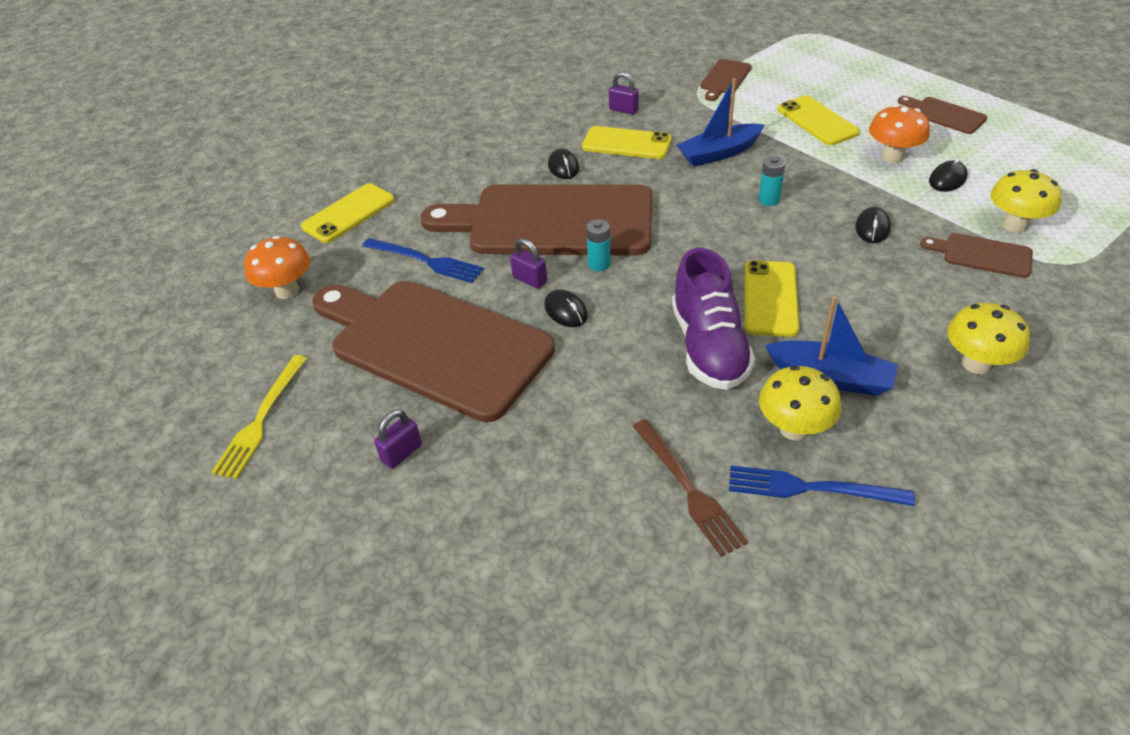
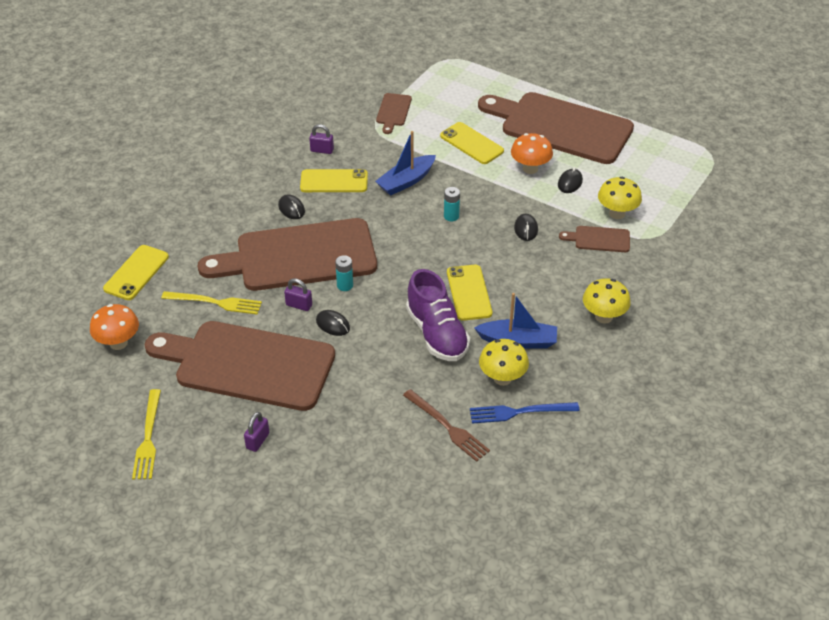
camera: 20 degrees left, 0 degrees up
blue fork [363,238,484,283] -> yellow fork [161,291,262,315]
brown cutting board [898,96,987,134] -> brown cutting board [478,92,634,164], size x2.45

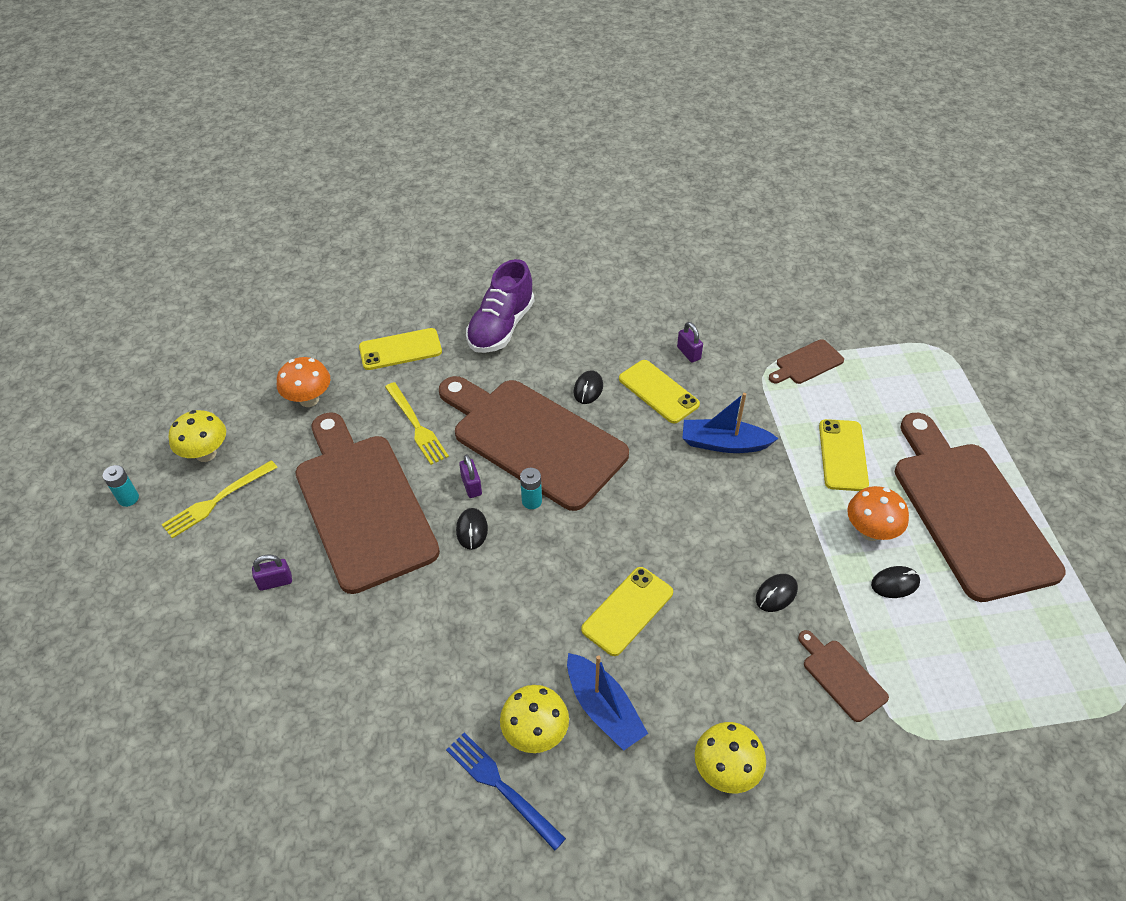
camera: 50 degrees right, 5 degrees up
brown fork [403,389,490,462] -> none
purple shoe [406,269,470,361] -> purple shoe moved to [466,259,534,353]
turquoise battery [444,187,460,221] -> turquoise battery moved to [103,465,139,507]
yellow mushroom [598,177,642,219] -> yellow mushroom moved to [169,410,226,462]

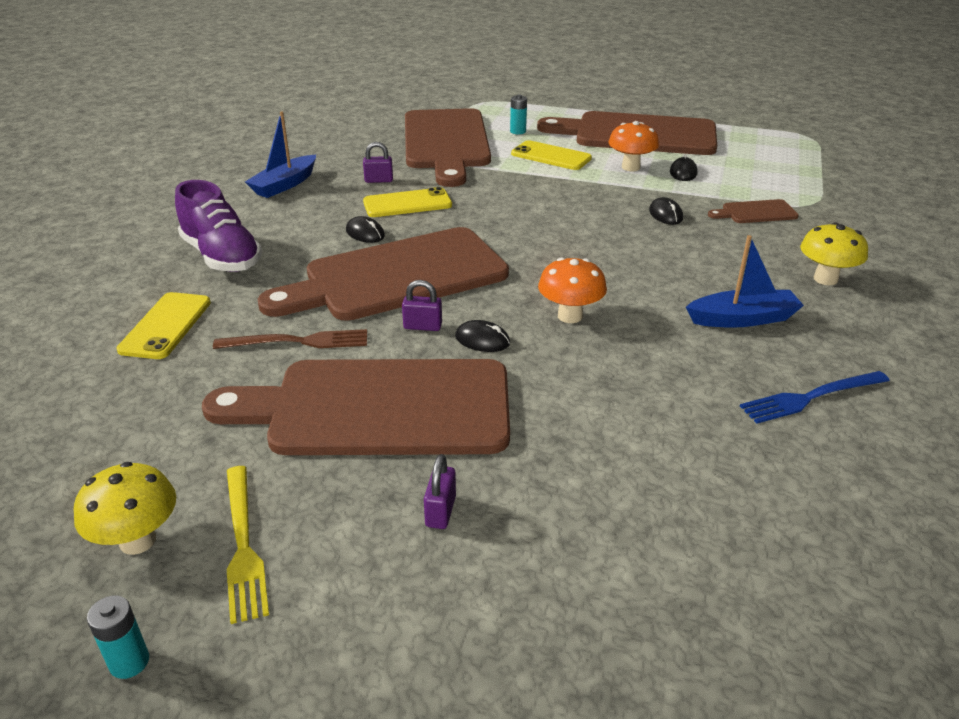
camera: 65 degrees left, 15 degrees down
orange mushroom [277,357,330,407] -> orange mushroom moved to [538,257,607,323]
yellow fork [385,382,449,465] -> brown fork [213,329,367,349]
yellow mushroom [500,685,569,753] -> none
turquoise battery [520,468,542,509] -> turquoise battery moved to [510,95,527,134]
yellow phone [581,567,673,656] -> none
blue boat [682,393,779,453] -> blue boat moved to [245,111,316,198]
brown cutting board [769,339,844,384] -> brown cutting board [405,108,491,187], size x2.45

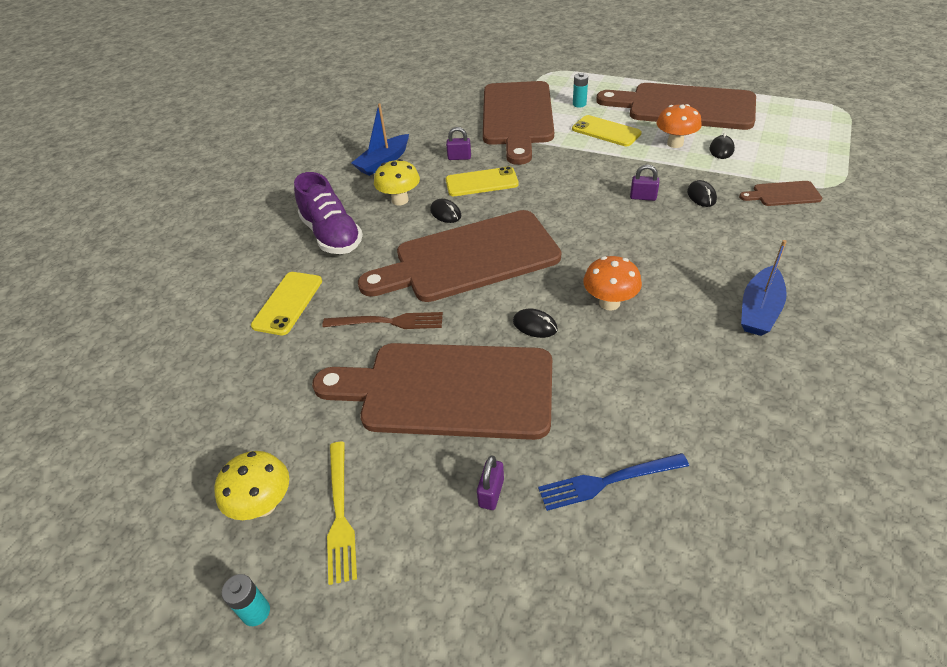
camera: 10 degrees right, 10 degrees up
purple padlock [402,280,442,331] -> purple padlock moved to [630,165,659,201]
blue boat [686,235,804,328] -> blue boat turned 120 degrees clockwise [741,240,787,336]
blue fork [740,371,890,423] -> blue fork moved to [538,453,689,511]
yellow mushroom [800,223,868,285] -> yellow mushroom moved to [374,159,420,206]

